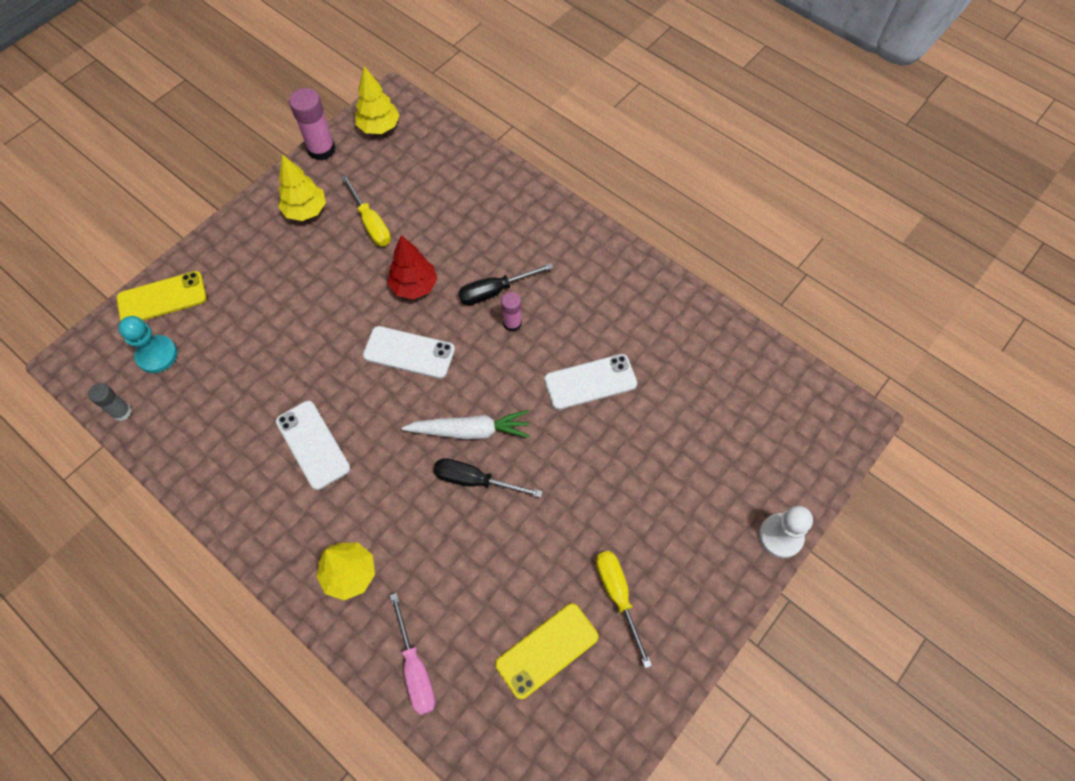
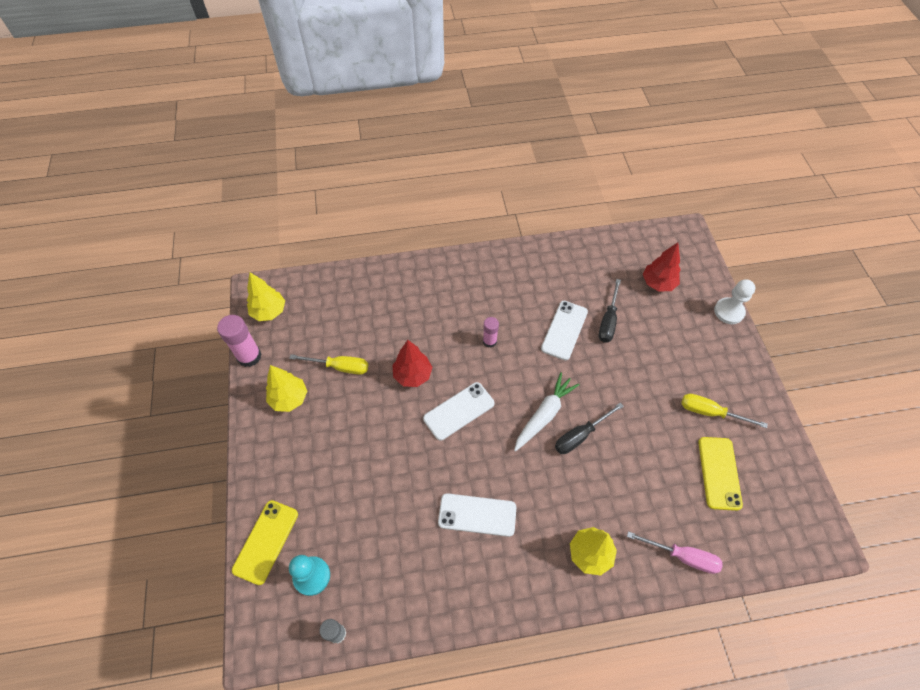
camera: 50 degrees left, 5 degrees down
black screwdriver [458,263,553,305] -> black screwdriver moved to [599,279,621,343]
none -> red tree [643,243,681,291]

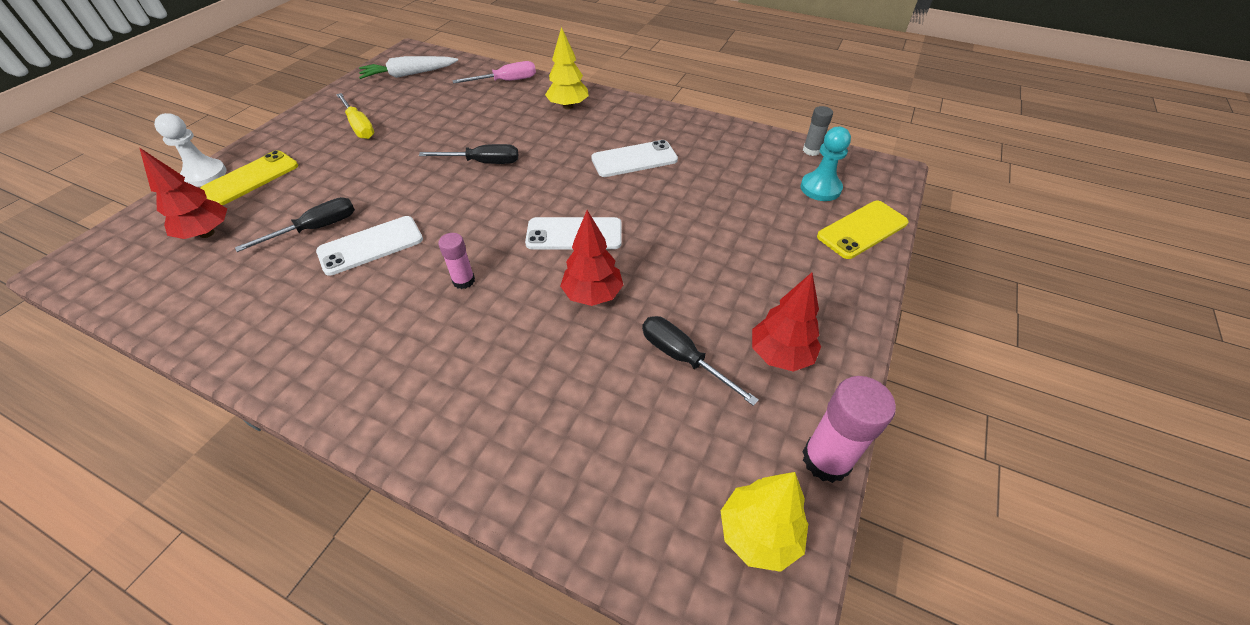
camera: 145 degrees left, 10 degrees down
yellow tree [266,365,307,412] -> red tree [752,273,821,372]
yellow screwdriver [289,354,368,375] -> black screwdriver [642,316,759,406]
white phone [438,493,516,537] -> white phone turned 60 degrees counterclockwise [591,140,678,177]
white carrot [514,373,580,451] -> white carrot moved to [359,56,458,79]
pink screwdriver [627,531,723,574] -> pink screwdriver turned 105 degrees clockwise [452,61,536,84]
yellow phone [698,437,743,511] -> yellow phone moved to [200,150,298,205]

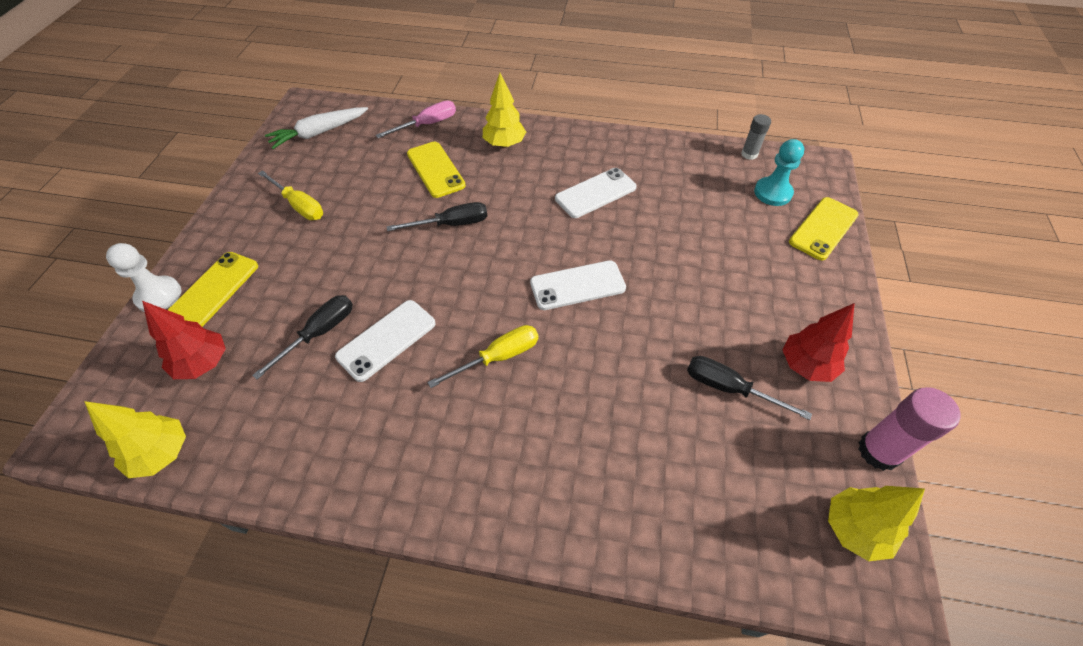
camera: 15 degrees left, 5 degrees up
pink glue stick [438,233,475,289] -> yellow screwdriver [427,325,538,388]
red tree [560,210,623,306] -> none
none -> yellow tree [84,401,186,478]
none -> yellow phone [407,142,466,198]

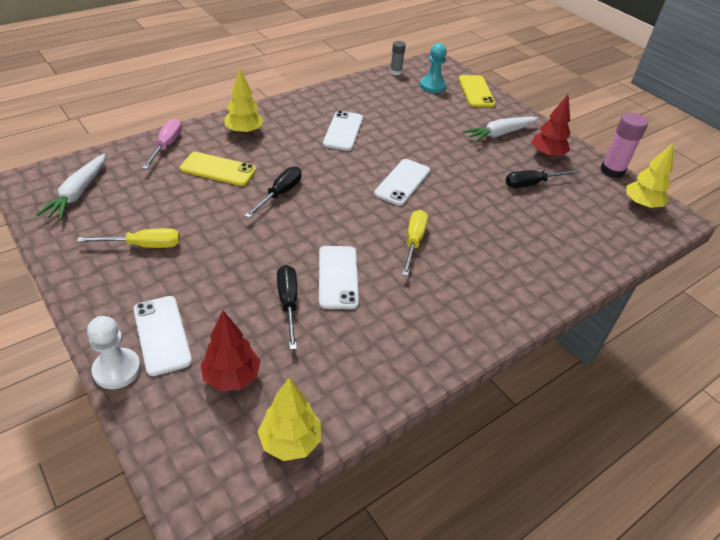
camera: 50 degrees left, 10 degrees down
yellow phone [168,252,258,327] -> white phone [133,296,192,376]
none -> white carrot [463,117,538,143]

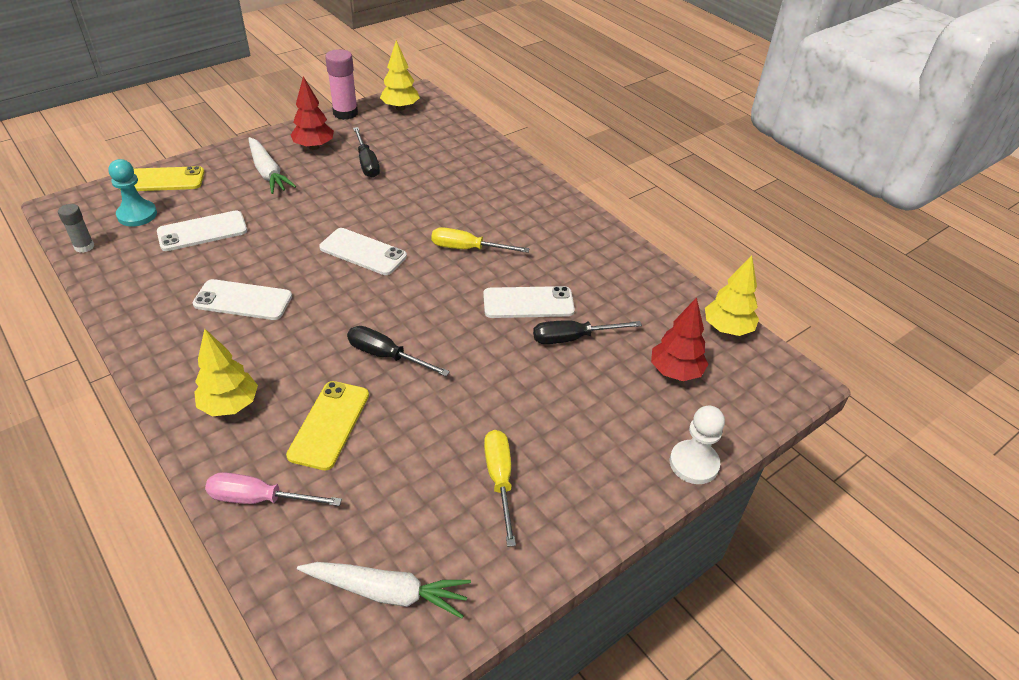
camera: 90 degrees left, 0 degrees up
white phone [133,296,192,376] -> white phone moved to [157,211,247,251]

